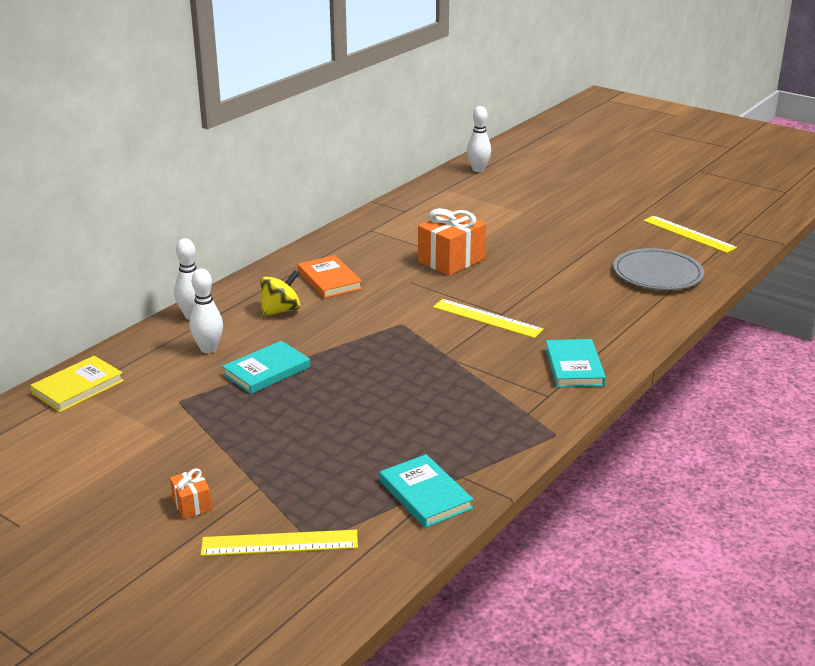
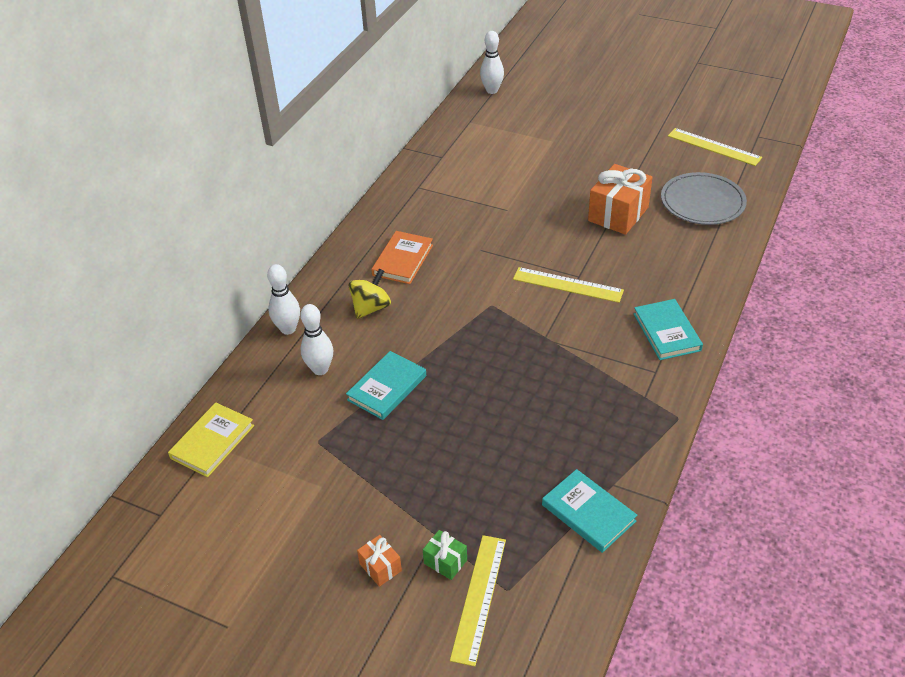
camera: 10 degrees left, 15 degrees up
yellow ruler [201,530,358,556] -> yellow ruler turned 60 degrees counterclockwise [450,535,506,666]
orange book [298,255,362,298] -> orange book turned 60 degrees clockwise [371,231,433,284]
orange gift [418,208,486,276] -> orange gift moved to [588,164,653,235]
none -> green gift [423,530,467,580]

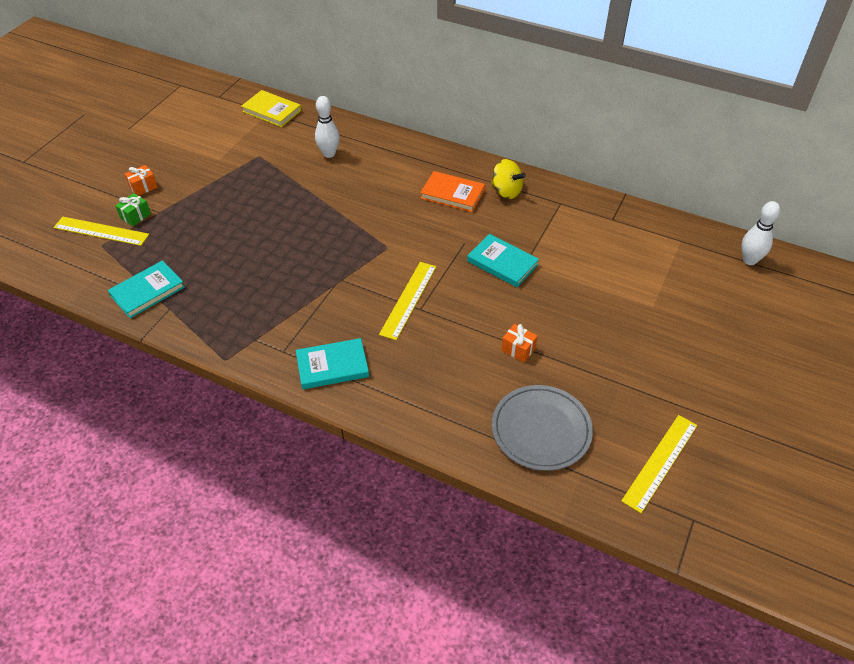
camera: 90 degrees right, 5 degrees up
white bowling pin [267,264,300,335] -> none
turquoise book [346,351,426,420] -> turquoise book moved to [467,234,539,287]
yellow spinning top [348,269,391,319] -> yellow spinning top moved to [491,159,526,199]
orange gift [588,164,653,235] -> orange gift [501,324,538,363], size x0.48

